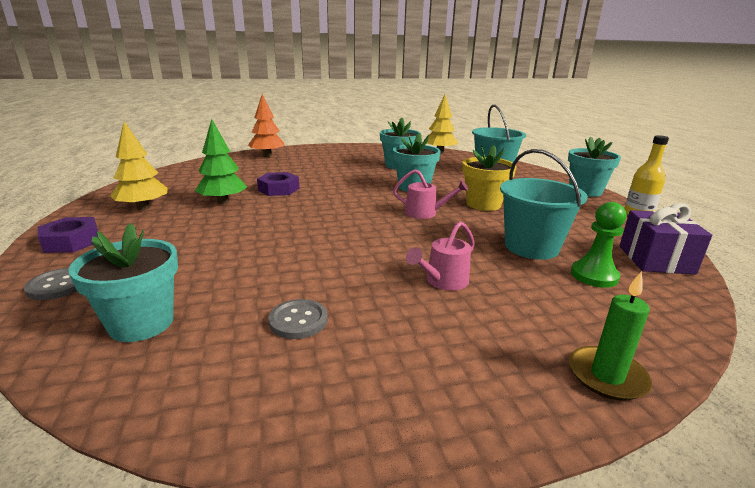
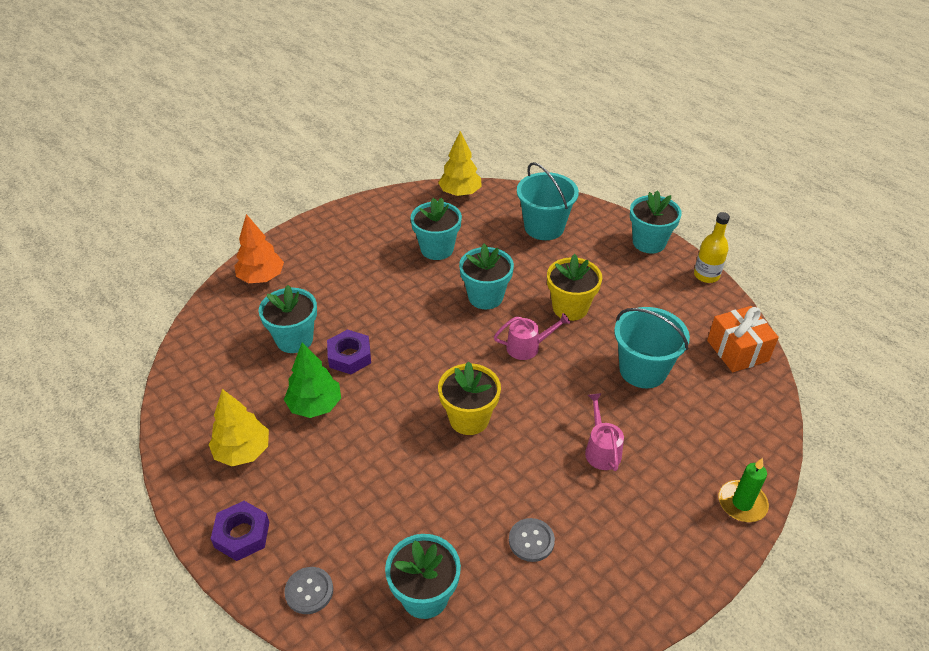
camera: 25 degrees left, 20 degrees up
pink watering can [406,221,475,291] -> pink watering can turned 150 degrees clockwise [585,393,624,471]
green pawn [571,202,626,288] -> none
purple gift [619,203,712,275] -> orange gift [707,306,779,372]
none -> turquoise flower pot [259,285,317,353]
none -> yellow flower pot [438,361,501,435]

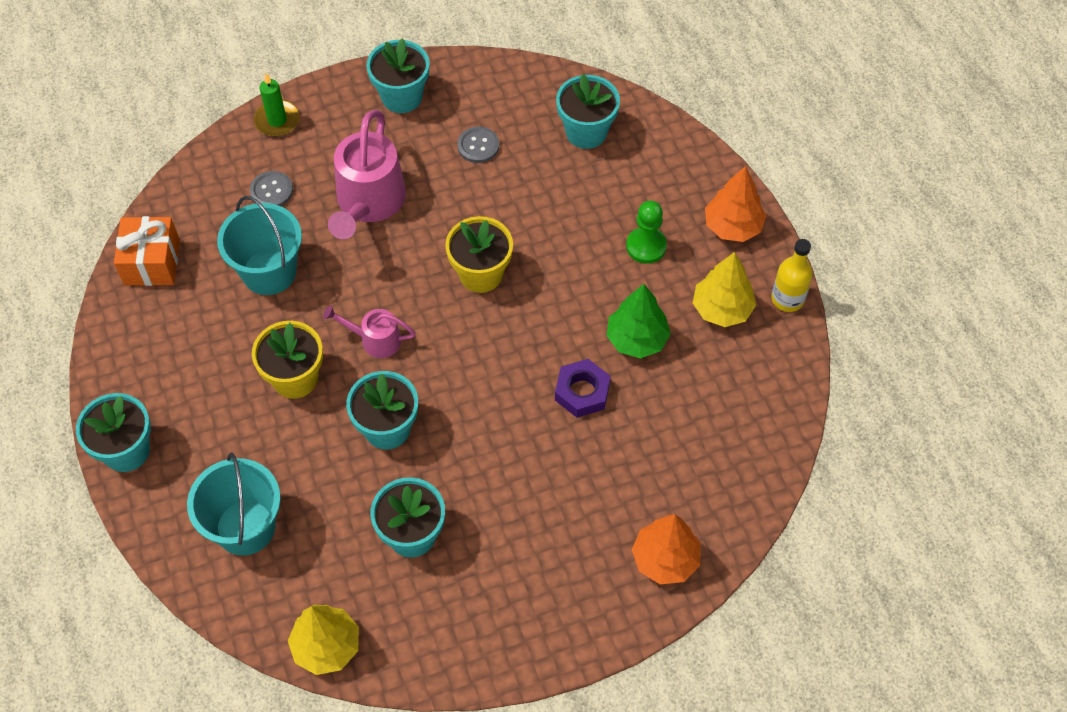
camera: 160 degrees left, 15 degrees up
purple nut [211,501,269,561] -> orange tree [705,166,766,242]
turquoise flower pot [259,285,317,353] -> turquoise flower pot moved to [366,38,430,113]
grey button [284,567,333,614] -> grey button moved to [250,171,293,206]
pink watering can [585,393,624,471] -> pink watering can [328,110,406,239], size x1.88
yellow bottle [694,212,730,283] -> yellow bottle moved to [771,239,813,312]
none -> green pawn [626,201,667,264]

